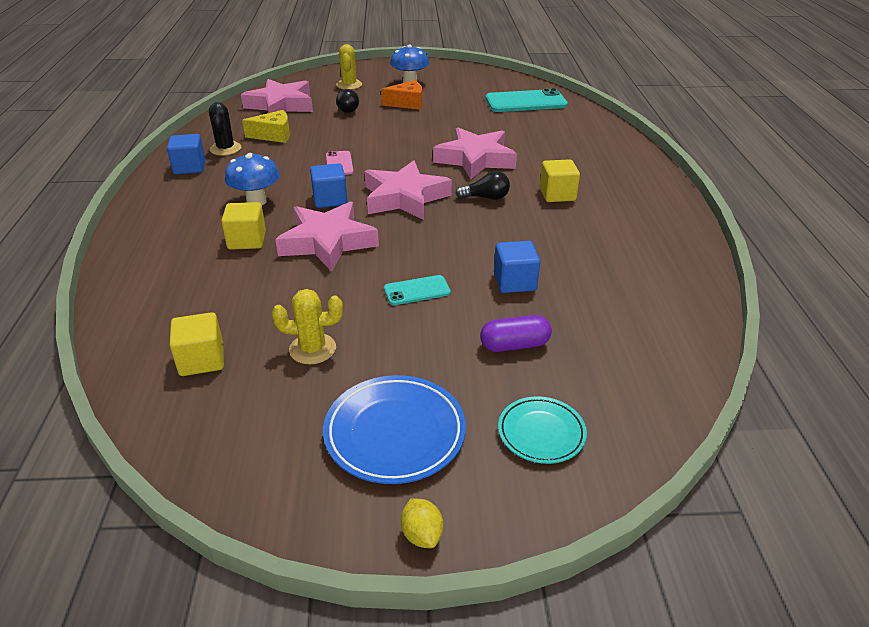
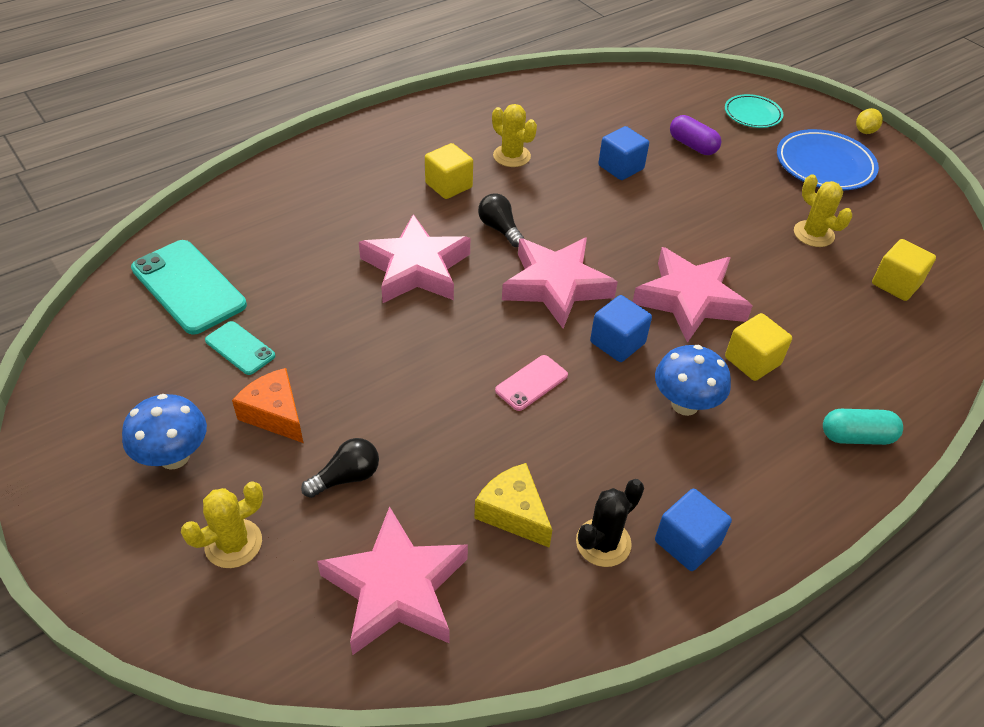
camera: 125 degrees left, 10 degrees up
turquoise phone [384,275,451,305] -> turquoise phone moved to [205,321,275,375]
none -> yellow cactus [492,104,537,167]
none -> turquoise capsule [823,409,903,445]

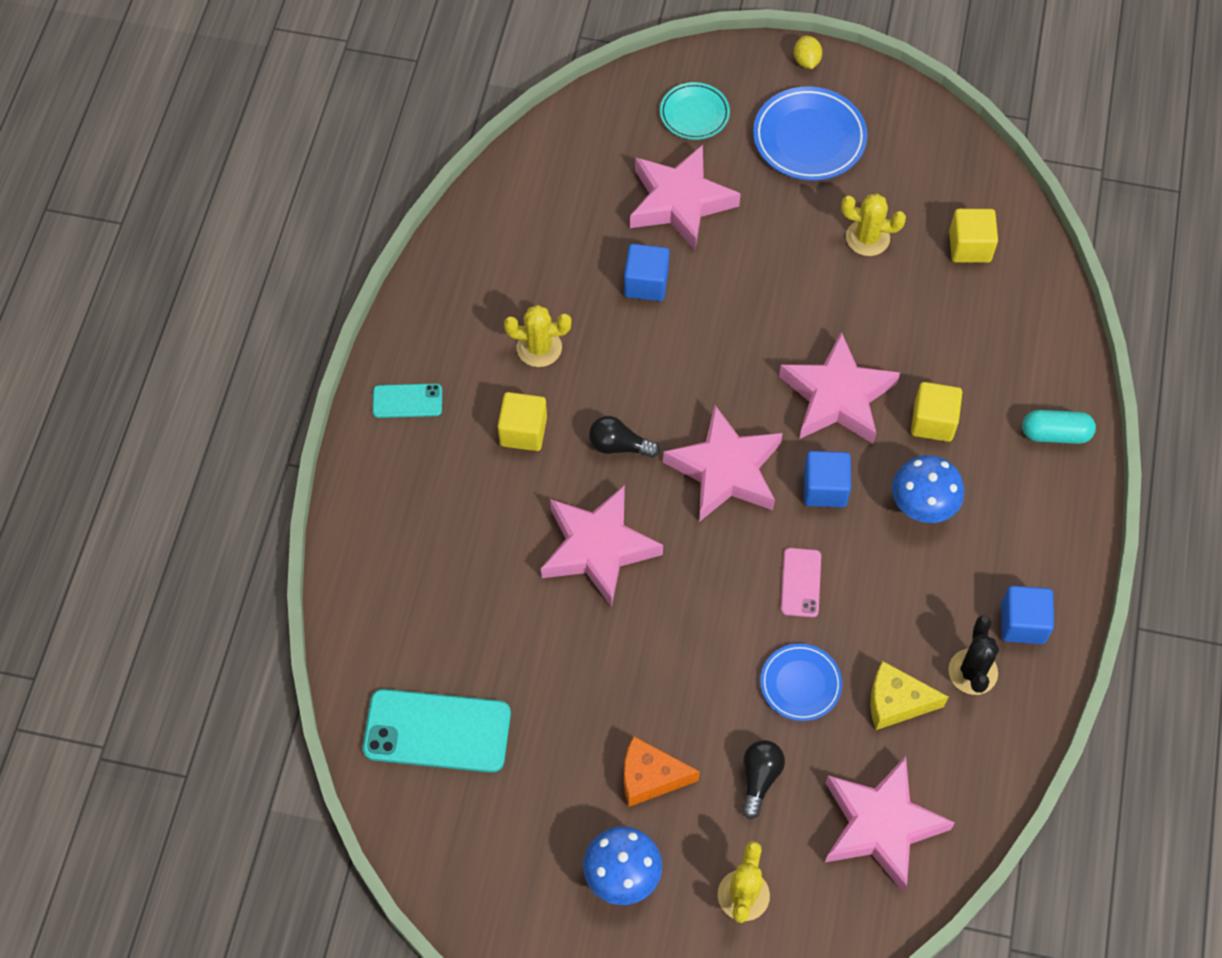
camera: 40 degrees left, 15 degrees up
turquoise phone [205,321,275,375] -> turquoise phone moved to [373,383,442,418]
purple capsule [670,115,721,155] -> pink star [630,145,741,250]
turquoise capsule [823,409,903,445] -> turquoise capsule turned 45 degrees clockwise [1022,410,1096,444]
none -> blue plate [760,644,842,721]

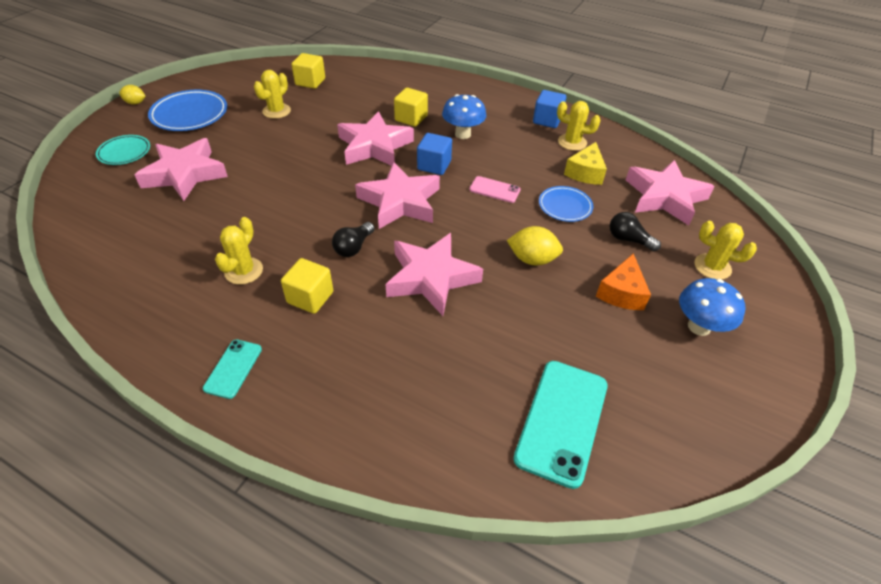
camera: 75 degrees left, 15 degrees down
blue cube [624,244,670,301] -> none
black cactus [948,615,999,695] -> yellow cactus [557,101,601,151]
turquoise capsule [1022,410,1096,444] -> none
none -> yellow lemon [507,226,563,265]

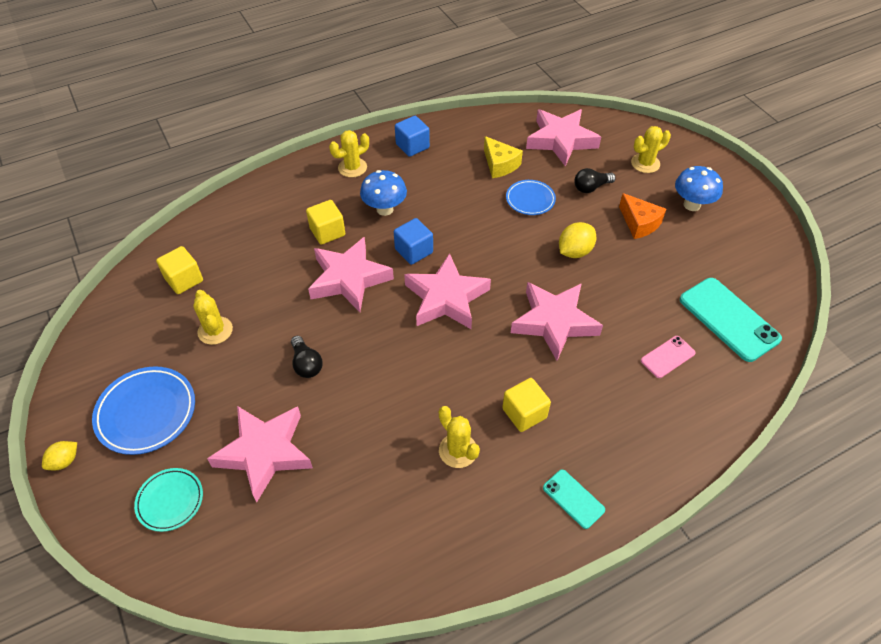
camera: 55 degrees left, 5 degrees up
black light bulb [332,222,375,257] -> black light bulb moved to [291,336,323,378]
pink phone [469,176,521,203] -> pink phone moved to [641,336,696,378]
yellow cactus [557,101,601,151] -> yellow cactus moved to [329,130,369,177]

